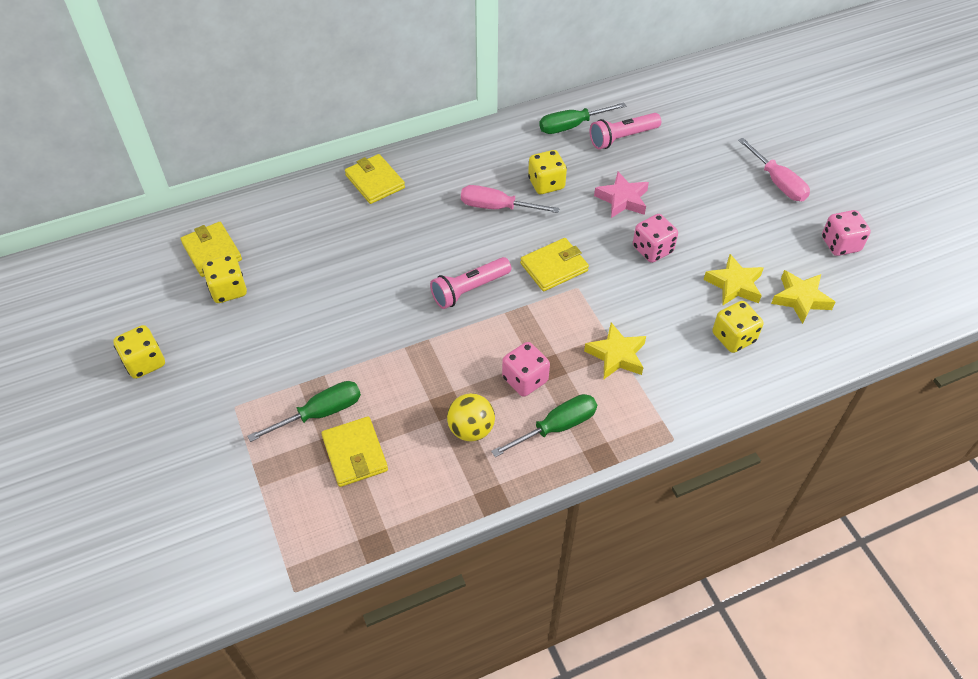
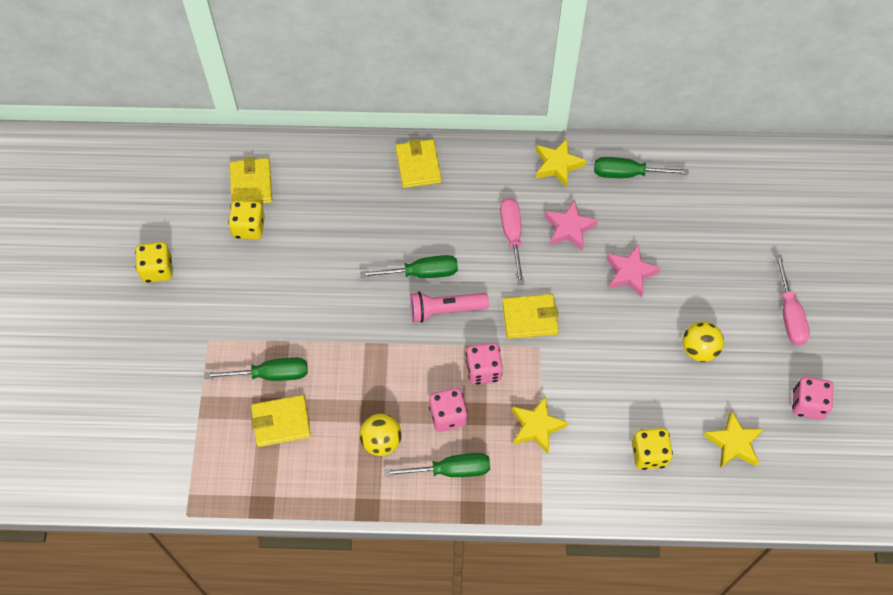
camera: 25 degrees right, 10 degrees up
yellow wallet [321,416,388,487] -> yellow wallet turned 75 degrees clockwise [251,395,311,447]
pink screwdriver [461,185,560,213] -> pink screwdriver turned 45 degrees clockwise [500,198,524,285]
yellow dice [528,150,567,194] -> pink star [545,199,598,251]
pink flashlight [590,113,661,149] -> none
pink dice [633,214,678,263] -> pink dice moved to [466,343,503,385]
yellow star [704,254,764,306] -> yellow star moved to [536,138,586,188]
none -> green screwdriver [360,255,458,278]
none -> yellow ball [683,321,724,362]

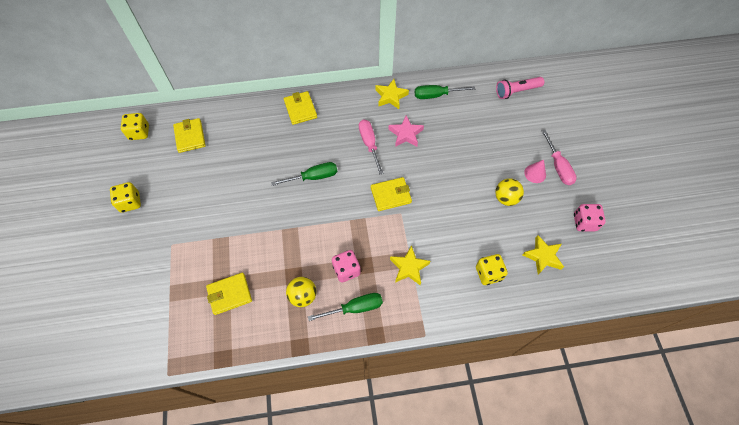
camera: 10 degrees left, 0 degrees up
green screwdriver [205,357,308,381] -> none
yellow dice [228,200,265,240] -> yellow dice moved to [121,113,149,140]
pink flashlight [410,291,489,323] -> pink flashlight moved to [496,77,544,99]
pink dice [466,343,503,385] -> none
pink star [606,244,660,298] -> none
none -> pink cone [524,160,546,183]

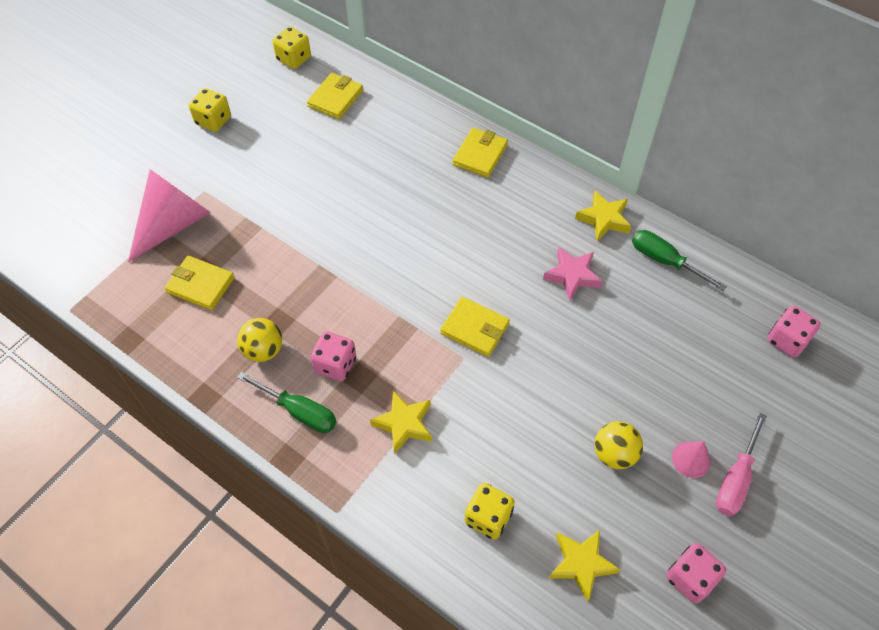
camera: 45 degrees right, 5 degrees down
green screwdriver [271,162,337,186] -> none
pink screwdriver [359,120,384,175] -> none
pink flashlight [496,77,544,99] -> pink dice [767,306,821,357]
none -> pink cone [128,169,211,262]

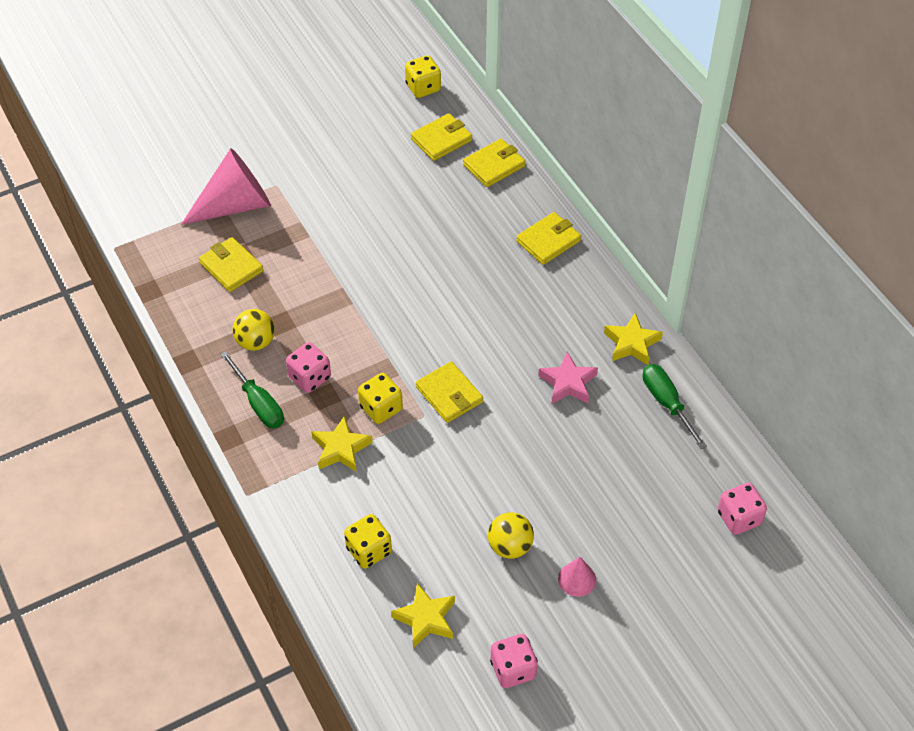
camera: 25 degrees right, 5 degrees down
yellow dice [189,88,231,132] -> yellow dice moved to [358,373,403,424]
pink screwdriver [716,413,767,516] -> none
none -> yellow wallet [463,139,526,187]

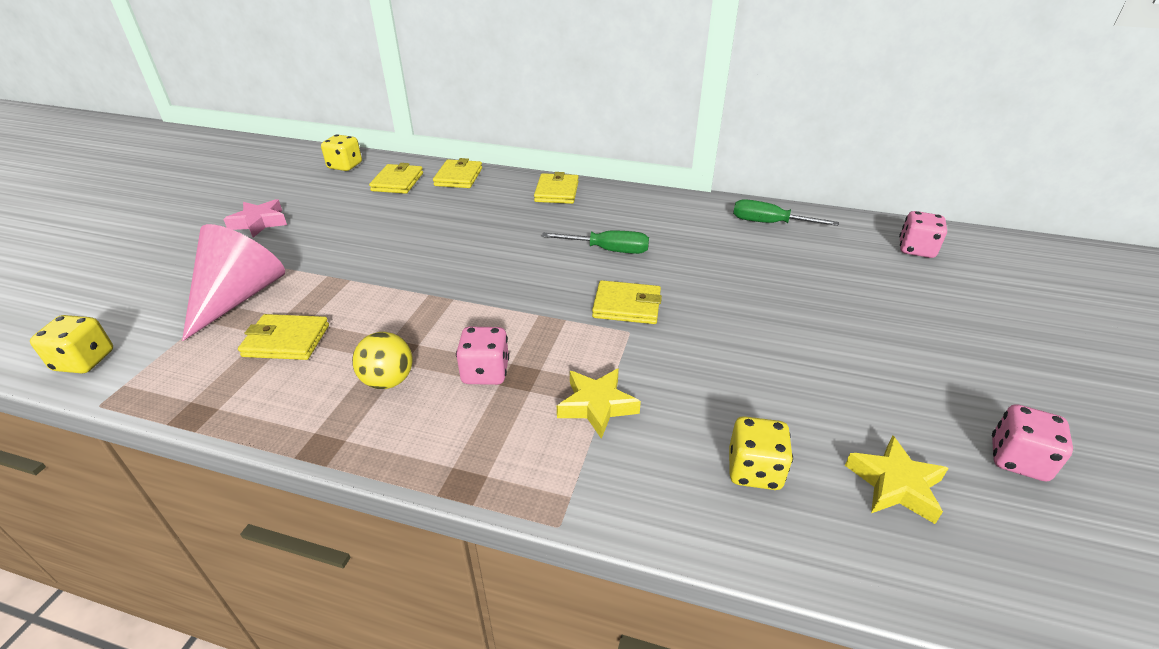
camera: 45 degrees left, 15 degrees down
green screwdriver [220,351,284,428] -> green screwdriver moved to [542,231,649,254]
yellow dice [358,373,403,424] -> yellow dice moved to [30,315,113,373]
yellow ball [488,512,534,559] -> none
pink star [538,352,598,404] -> pink star moved to [223,199,287,238]
pink cone [558,557,596,597] -> none
yellow star [604,313,663,365] -> none

